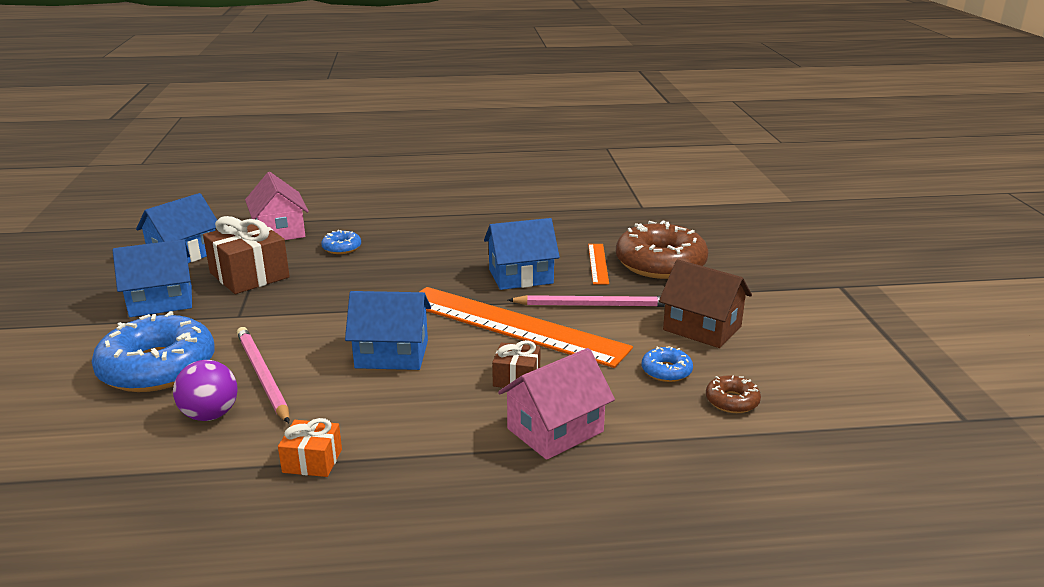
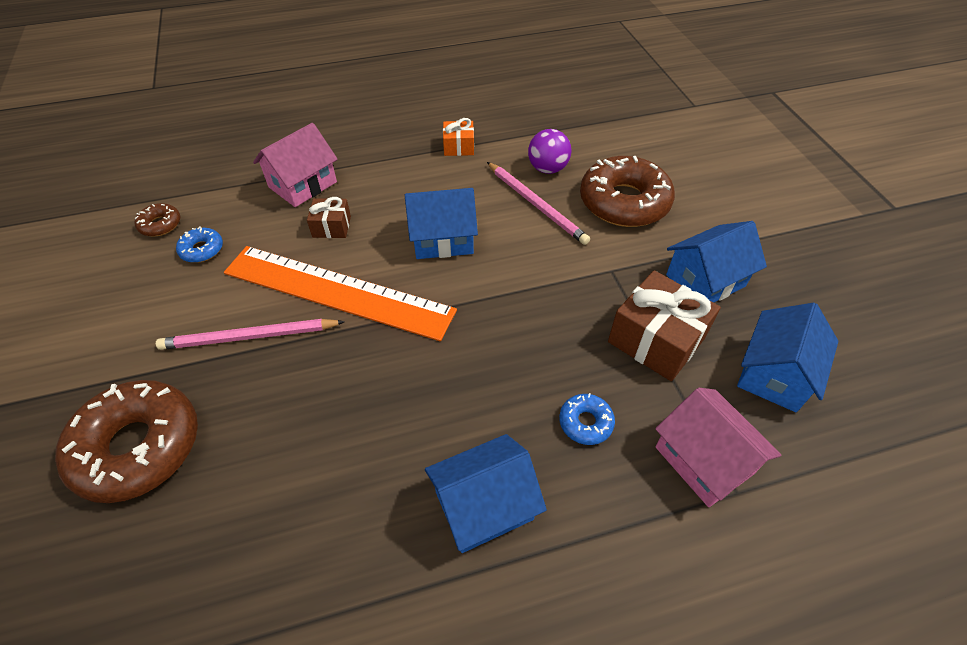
camera: 170 degrees right, 25 degrees up
blue donut [92,311,215,392] -> brown donut [580,156,675,227]
blue house [484,218,560,290] -> blue house moved to [425,434,547,553]
orange ruler [588,244,609,285] -> none
brown house [659,259,752,348] -> none

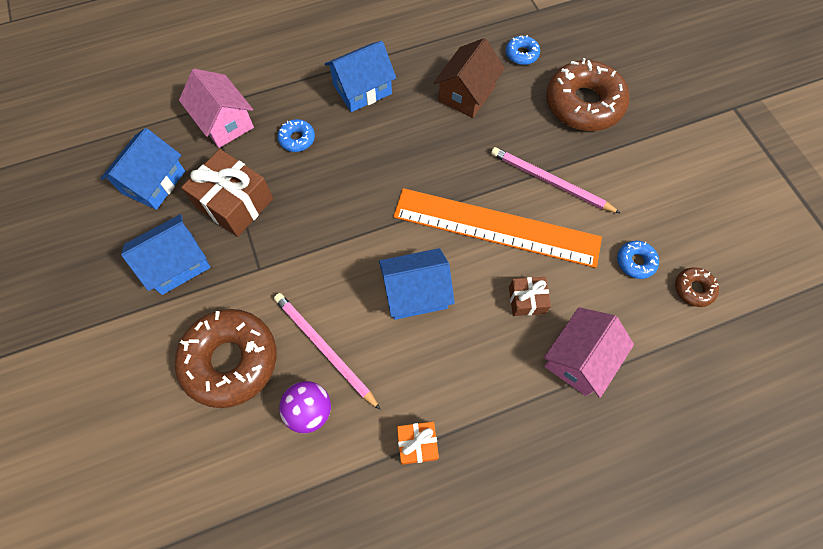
camera: 175 degrees right, 15 degrees up
pink pencil [156,319,345,350] -> pink pencil turned 135 degrees counterclockwise [491,147,621,214]
none -> brown house [433,38,505,118]
none -> blue donut [506,35,540,65]

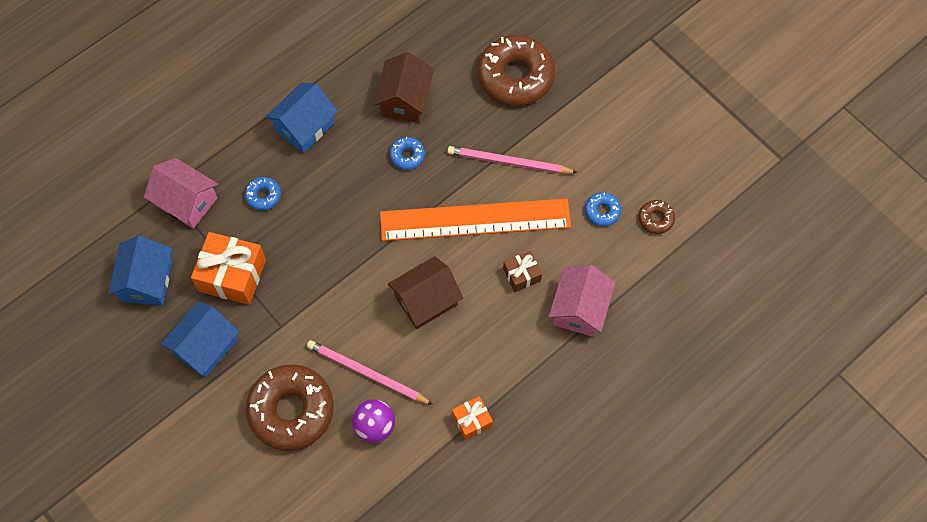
camera: 20 degrees left, 0 degrees up
brown gift [181,149,273,237] -> orange gift [191,232,266,305]
blue house [379,248,455,320] -> brown house [388,256,463,329]
blue donut [506,35,540,65] -> blue donut moved to [389,137,425,170]

